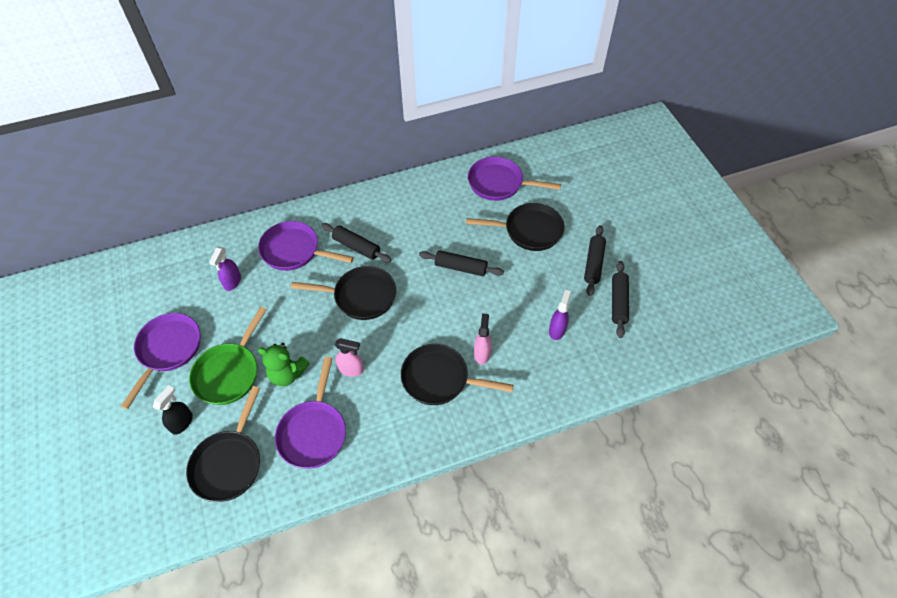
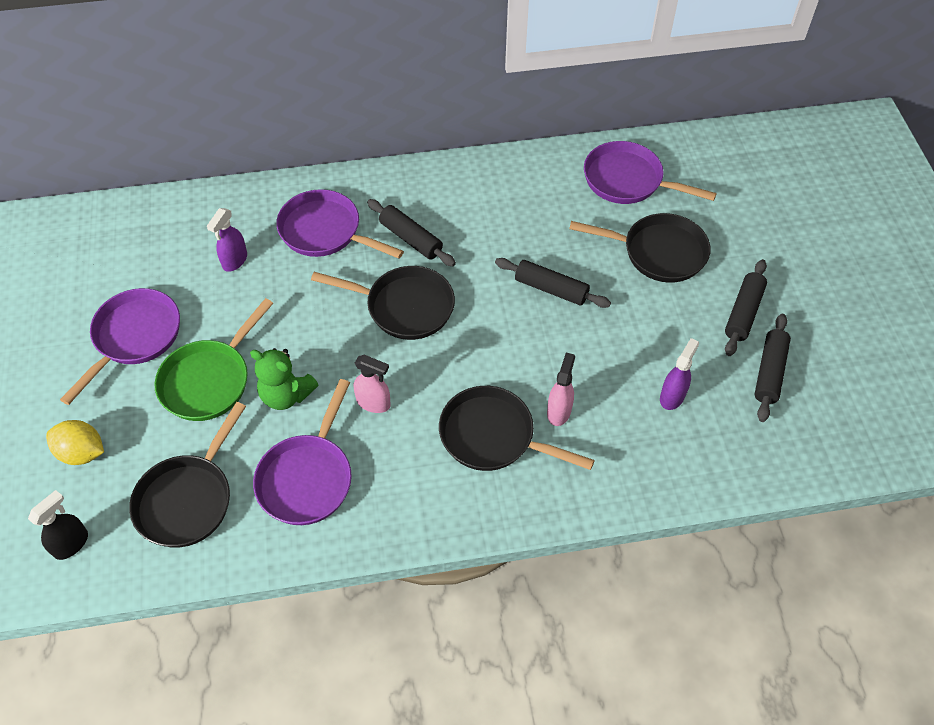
camera: 10 degrees right, 0 degrees up
black spray bottle [153,385,193,435] -> black spray bottle moved to [28,490,88,560]
none -> yellow lemon [46,420,104,465]

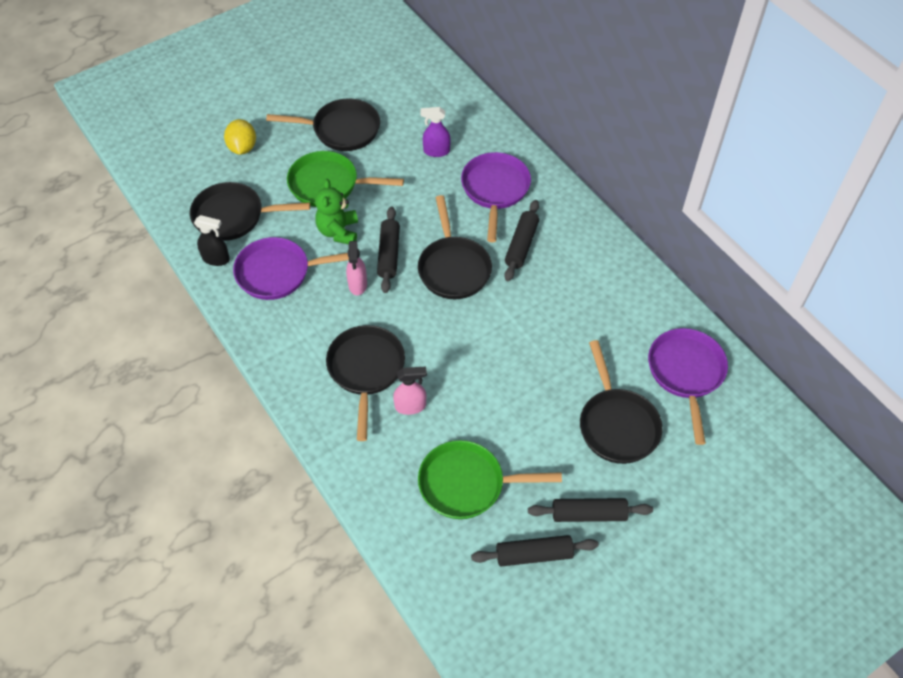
camera: 65 degrees right, 0 degrees up
black spray bottle [28,490,88,560] -> black spray bottle moved to [194,215,230,266]
purple pan [60,288,180,405] -> black pan [266,98,380,151]
black rolling pin [495,258,611,308] -> black rolling pin moved to [377,207,400,293]
purple spray bottle [660,338,699,410] -> green pan [418,440,562,519]

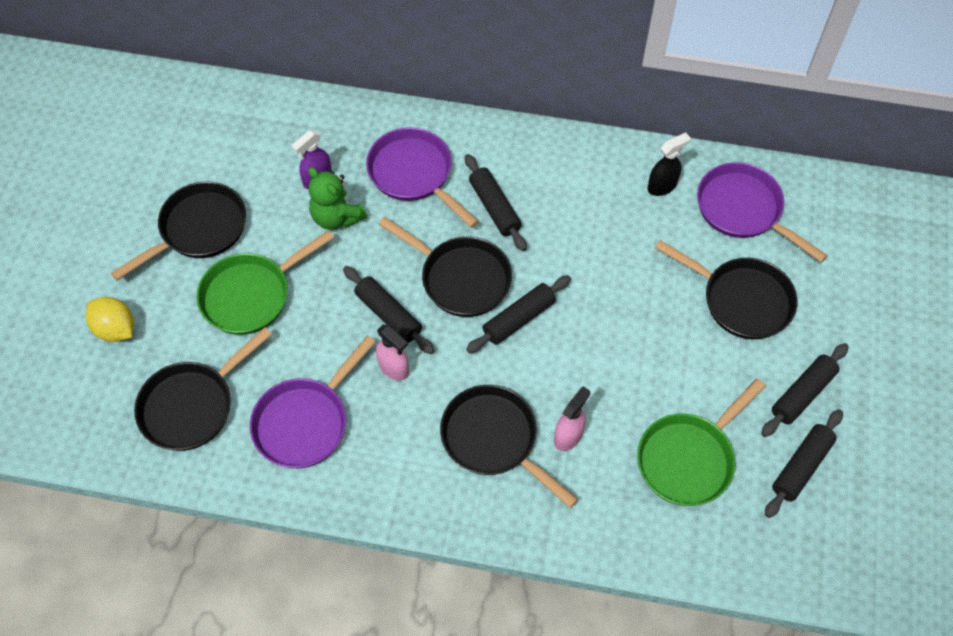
camera: 45 degrees left, 5 degrees up
black spray bottle [194,215,230,266] -> black spray bottle moved to [647,133,691,196]
green teddy bear [315,179,358,244] -> green teddy bear moved to [308,167,367,230]
none -> black rolling pin [466,275,571,353]

